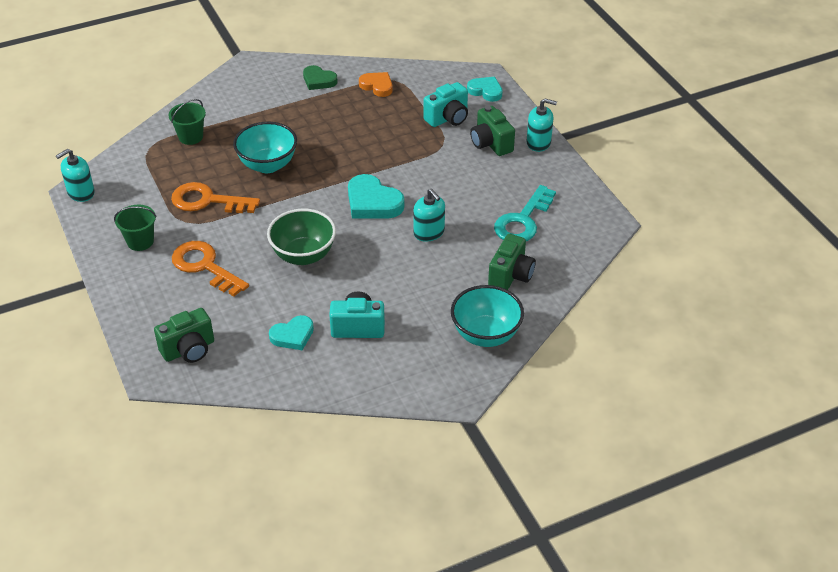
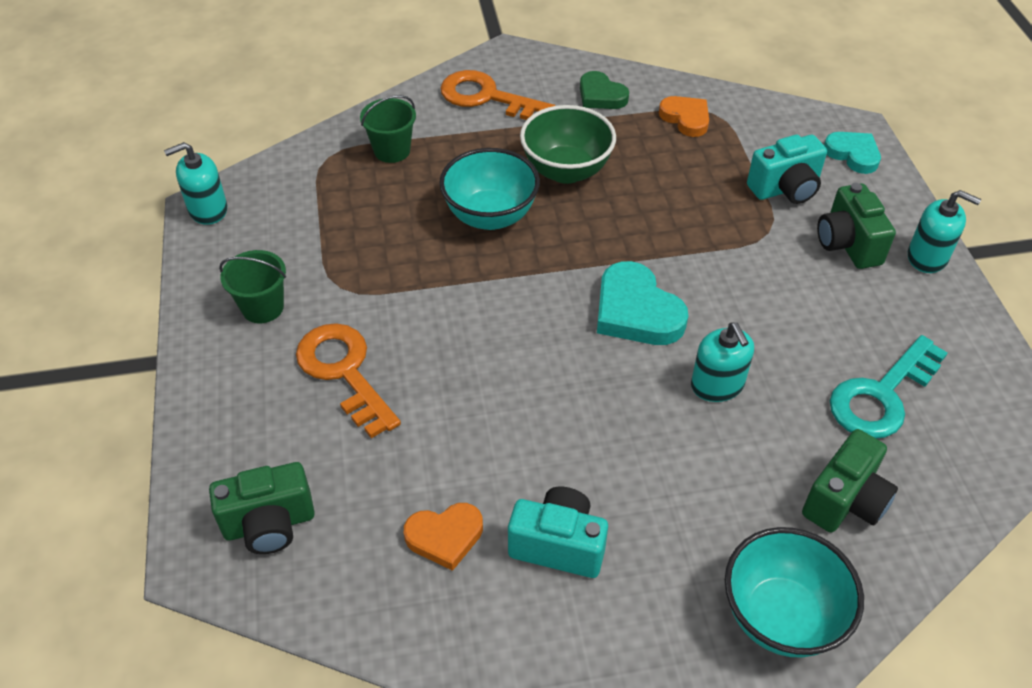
camera: 15 degrees right, 5 degrees up
orange key [171,182,260,213] -> orange key moved to [440,70,555,120]
green bowl [267,209,336,265] -> green bowl moved to [520,105,616,184]
turquoise heart [269,315,314,350] -> orange heart [404,503,483,571]

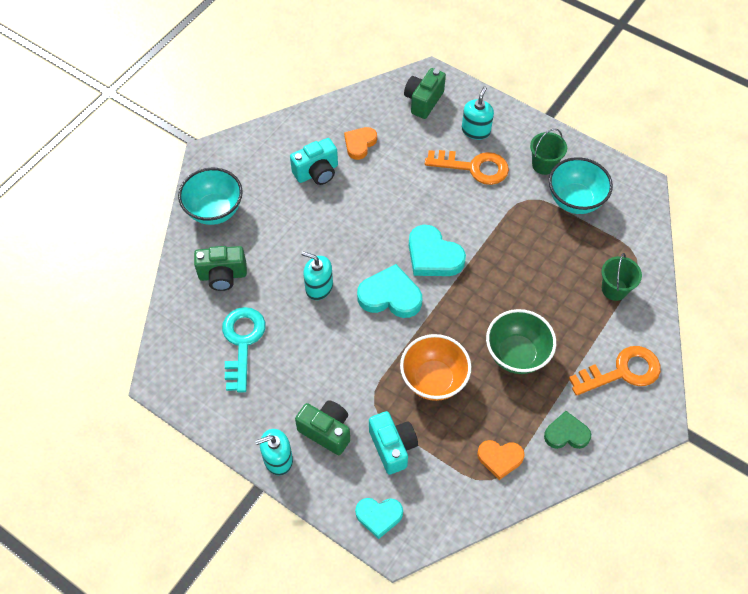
camera: 135 degrees right, 10 degrees up
turquoise soap dispenser [164,142,227,225] -> turquoise soap dispenser moved to [462,86,494,140]
turquoise bowl [439,148,540,230] -> turquoise bowl moved to [549,157,613,214]
turquoise camera [747,135,827,204] -> turquoise camera turned 135 degrees clockwise [369,411,418,475]
green camera [802,429,898,533] -> green camera turned 90 degrees counterclockwise [194,246,247,291]
none -> orange bowl [400,334,471,401]
none -> turquoise heart [409,225,466,276]

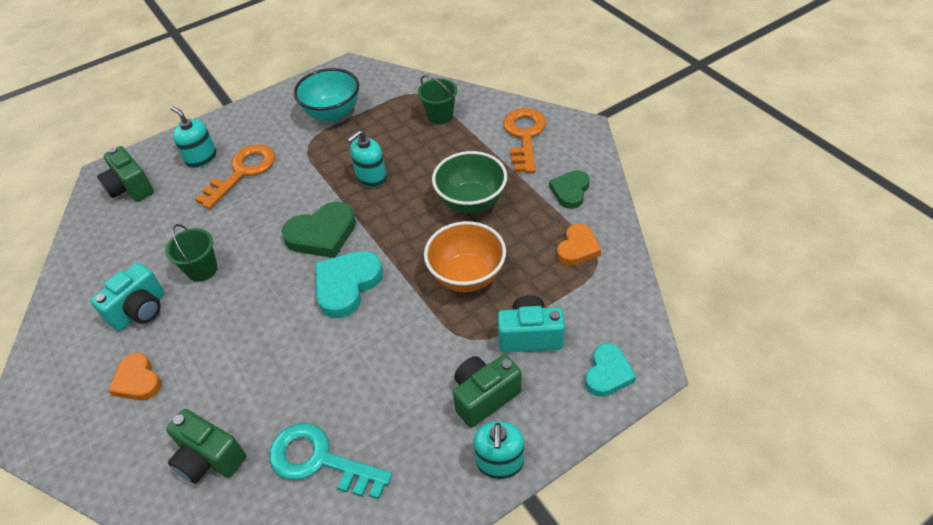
camera: 65 degrees left, 10 degrees down
turquoise bowl [178,168,243,225] -> none
green camera [194,246,247,291] -> green camera turned 105 degrees clockwise [166,409,246,484]
turquoise camera [290,138,338,185] -> turquoise camera turned 45 degrees clockwise [90,263,165,331]
turquoise soap dispenser [302,251,333,300] -> turquoise soap dispenser moved to [347,130,387,187]
orange heart [344,127,377,160] -> orange heart moved to [108,353,161,400]
turquoise heart [409,225,466,276] -> green heart [282,202,356,258]
green bucket [530,128,567,175] -> green bucket moved to [165,224,217,282]

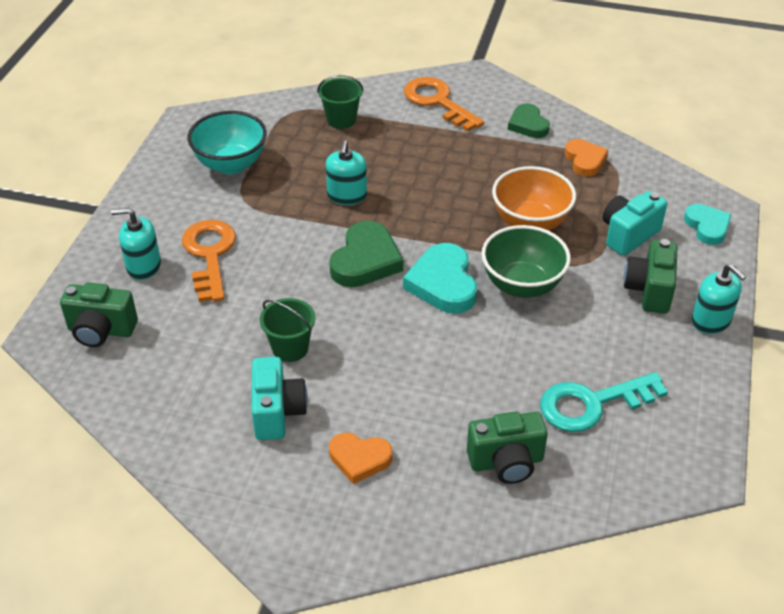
camera: 45 degrees left, 5 degrees down
green bowl [432,151,507,213] -> green bowl moved to [481,225,571,298]

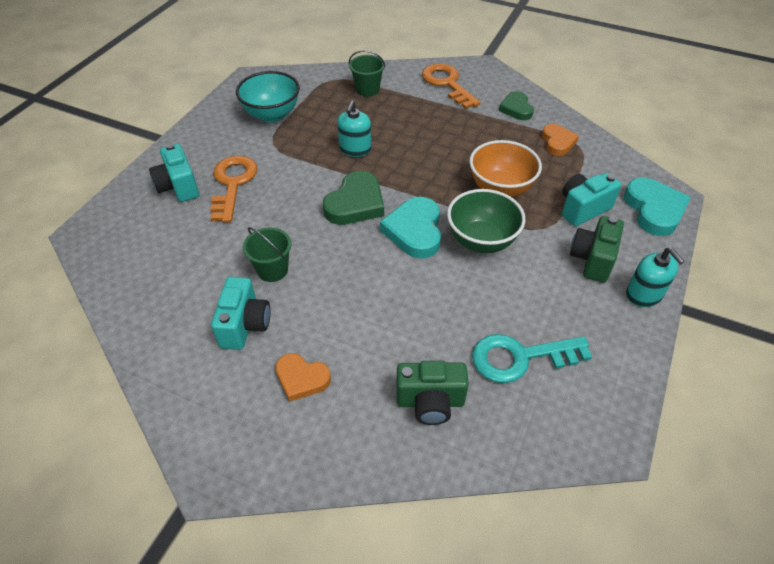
camera: 10 degrees right, 5 degrees up
green camera [60,282,138,347] -> none
turquoise soap dispenser [111,208,161,280] -> turquoise camera [149,143,199,202]
turquoise heart [684,204,732,245] -> turquoise heart [624,178,691,236], size x1.55

